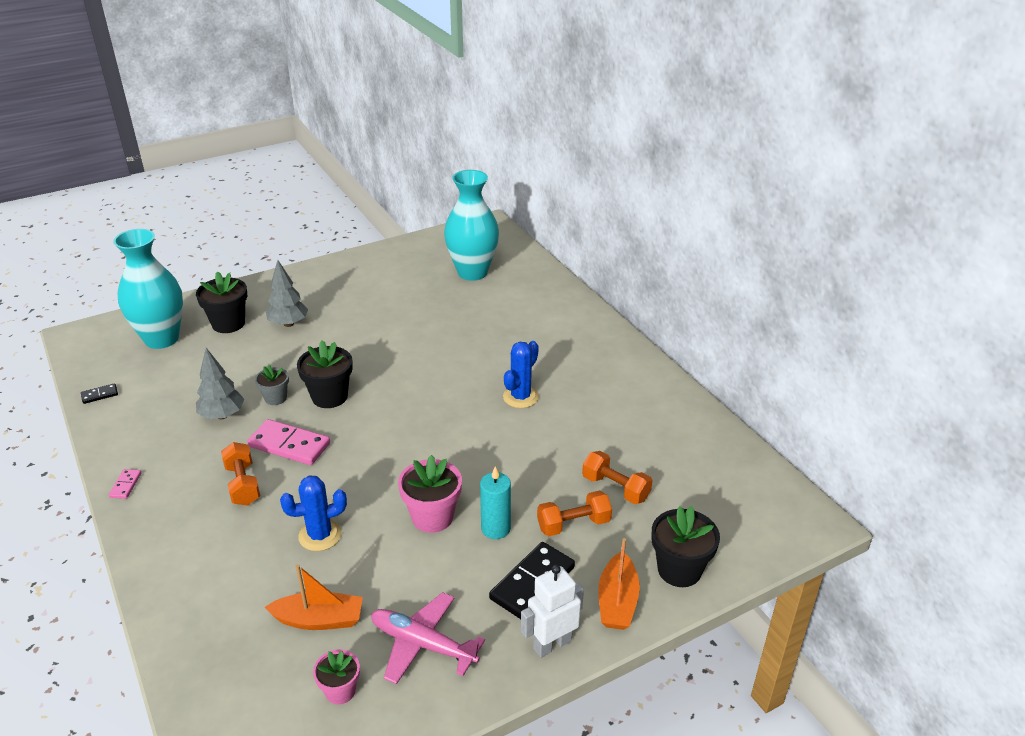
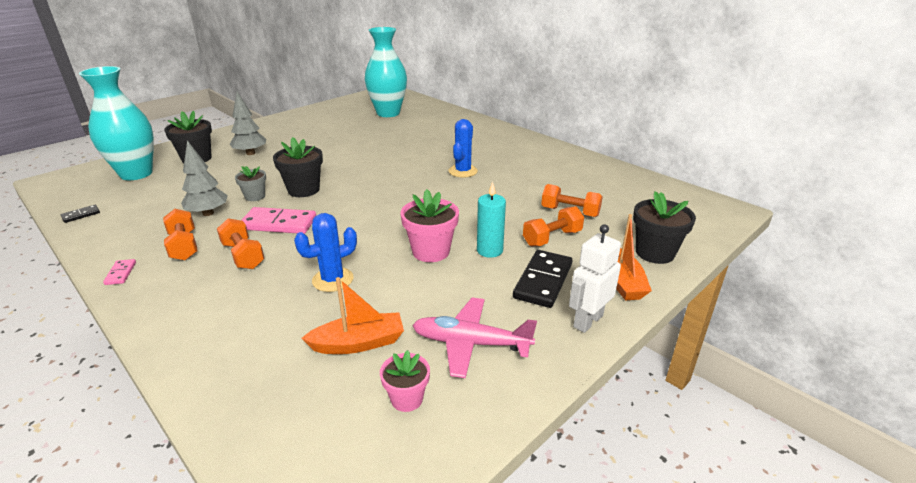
camera: 15 degrees left, 5 degrees down
none -> orange dumbbell [163,209,198,260]

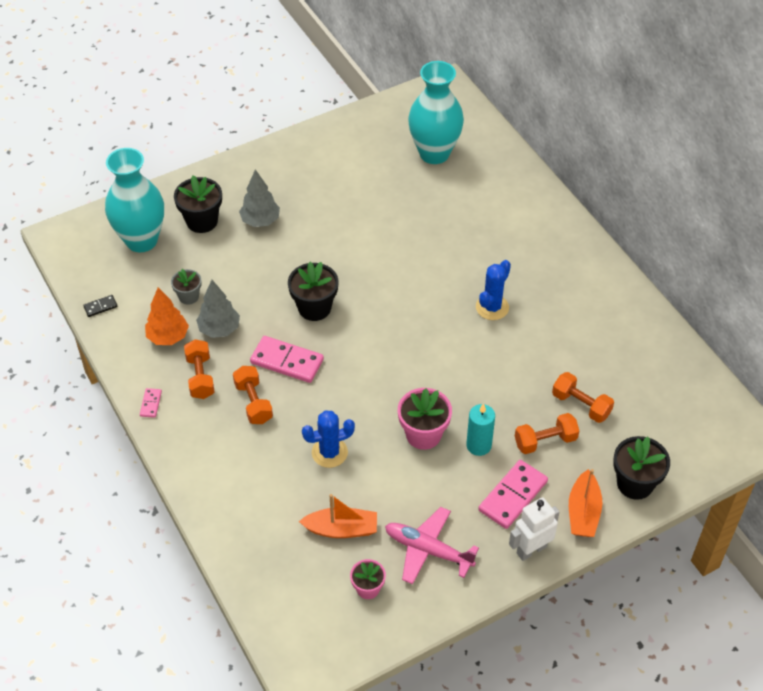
camera: 15 degrees right, 20 degrees up
grey flower pot [235,166,266,201] -> grey flower pot moved to [171,269,202,305]
black domino [513,250,572,308] -> pink domino [478,460,548,529]
none -> orange tree [145,288,189,345]

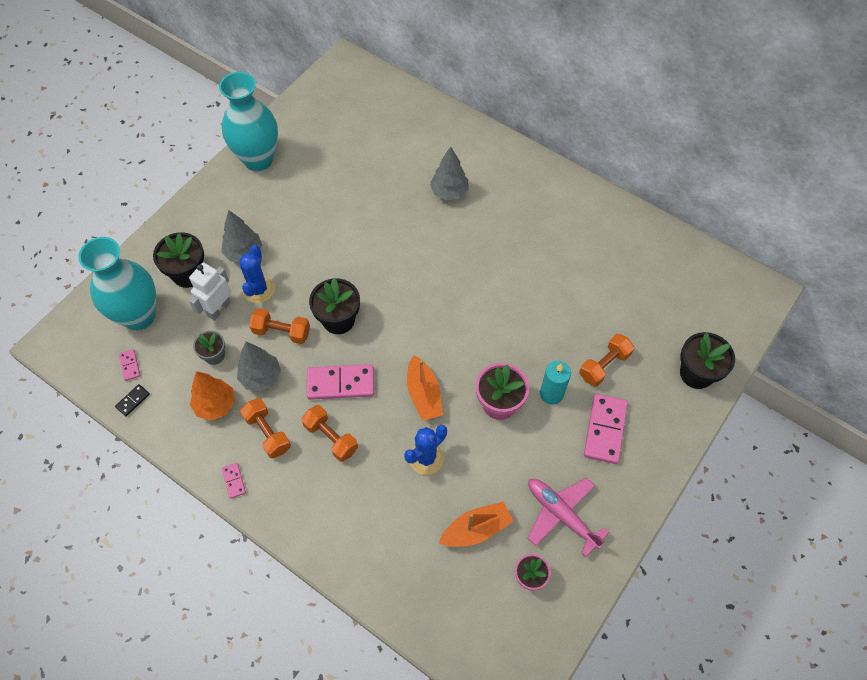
camera: 25 degrees left, 10 degrees up
pink plane [385,507,479,584] -> pink plane turned 45 degrees clockwise [528,478,610,557]
turquoise vase [408,61,464,164] -> turquoise vase moved to [219,72,278,171]
blue cactus [476,260,511,320] -> blue cactus moved to [239,245,275,303]
white robot [509,497,559,561] -> white robot moved to [189,262,231,321]
orange dumbbell [552,372,614,423] -> orange dumbbell moved to [249,308,310,344]
orange boat [569,469,602,537] -> orange boat moved to [407,355,443,421]
none -> pink domino [119,349,140,381]
none -> grey tree [430,147,469,201]

